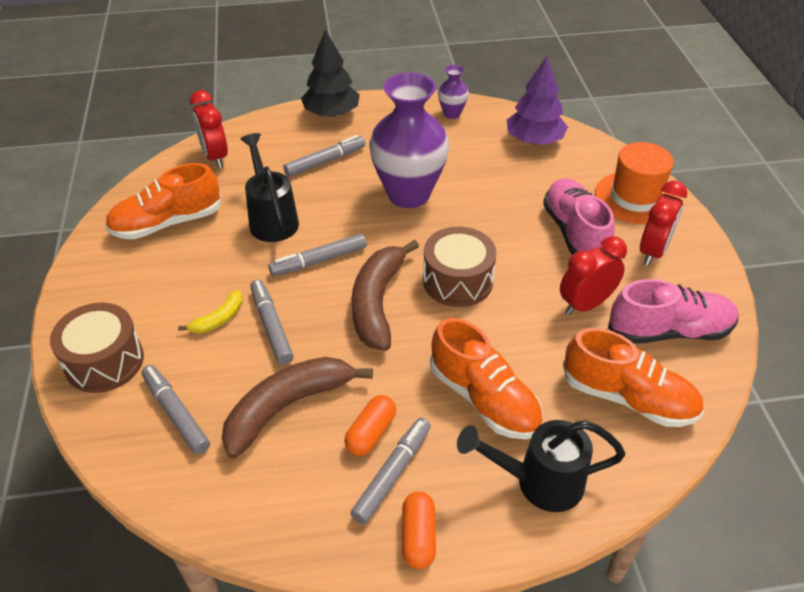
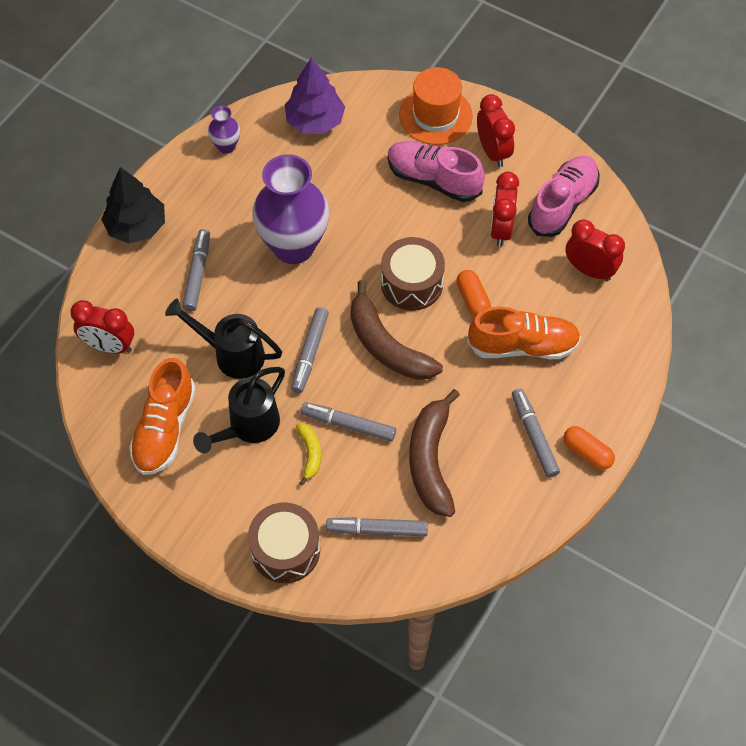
camera: 50 degrees left, 15 degrees up
orange capsule [344,395,396,456] -> orange capsule moved to [456,270,491,317]
black watering can [457,420,626,512] -> black watering can moved to [193,367,285,454]
orange shoe [563,328,704,427] -> red clock [565,219,625,281]

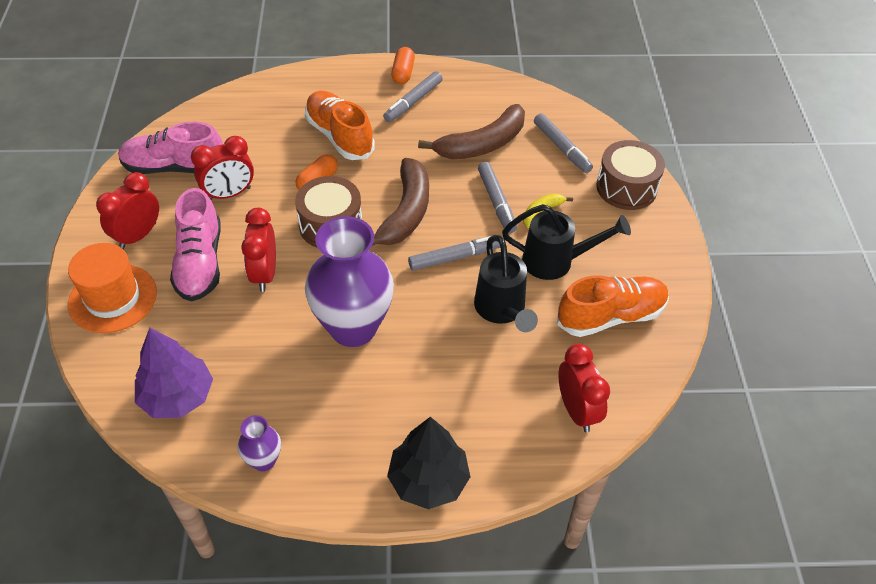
camera: 125 degrees left, 10 degrees down
grey marker [182,229,210,311] -> none
red clock [565,219,625,281] -> red clock moved to [241,208,276,292]

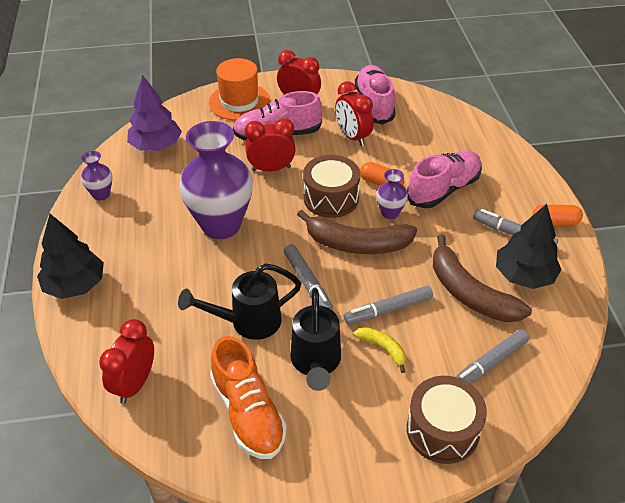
camera: 85 degrees right, 5 degrees down
orange shoe [305,91,375,160] -> pink shoe [407,150,482,208]
red clock [559,344,610,433] -> red clock turned 135 degrees clockwise [99,319,154,404]
none -> purple vase [376,169,408,219]
none -> black tree [496,204,562,289]

